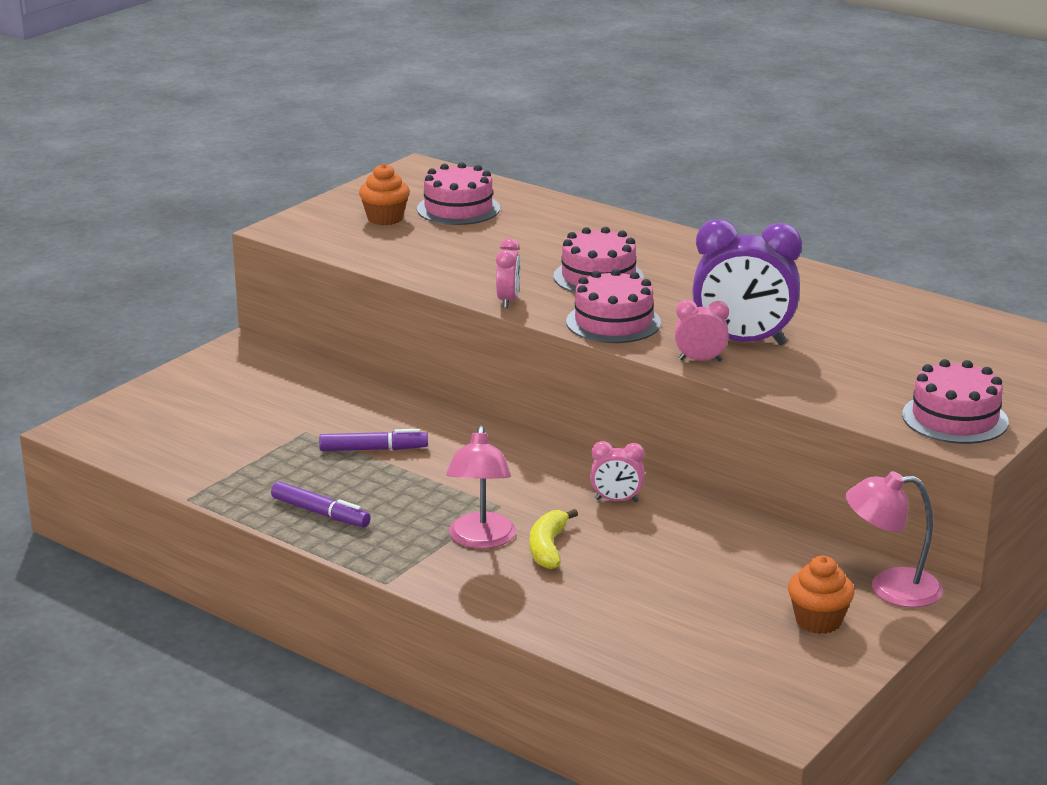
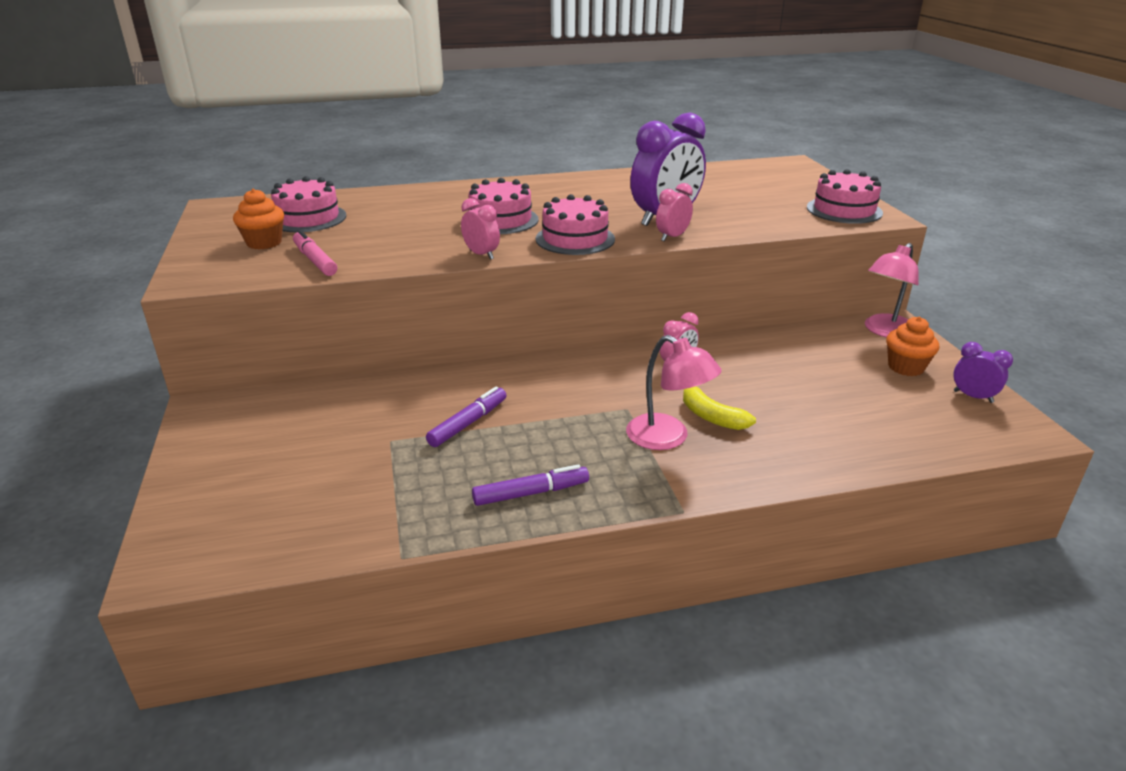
camera: 50 degrees left, 5 degrees up
none -> pink marker [293,230,337,276]
none -> purple clock [953,342,1013,403]

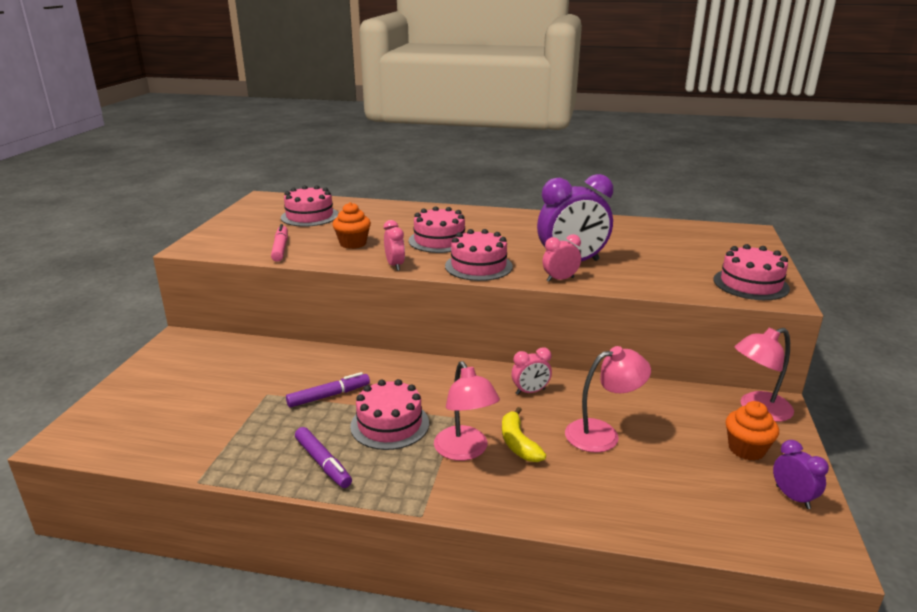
camera: 25 degrees right, 5 degrees down
orange cupcake [233,189,284,249] -> orange cupcake moved to [333,202,371,249]
purple marker [472,464,589,506] -> purple marker turned 45 degrees clockwise [295,427,352,488]
none -> pink cake [350,379,429,450]
none -> pink lamp [565,346,651,453]

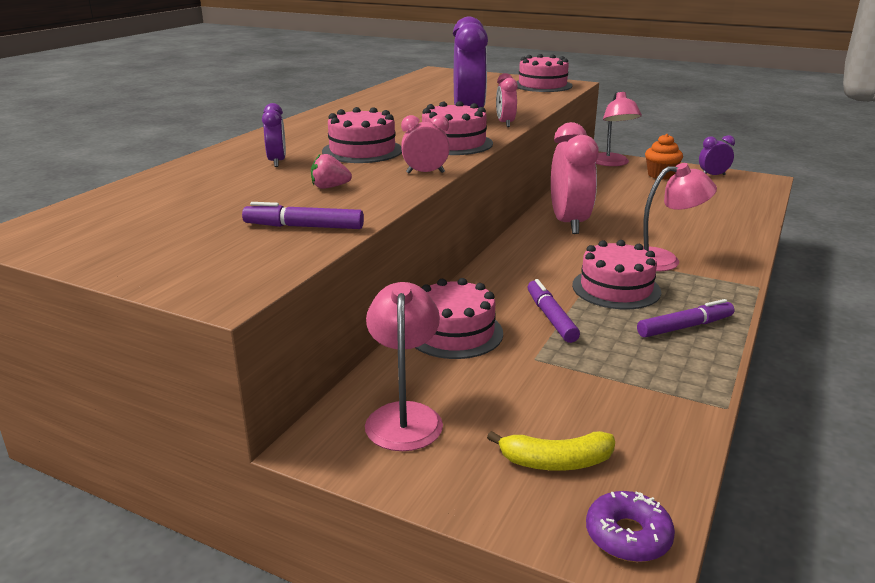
camera: 75 degrees left, 0 degrees up
pink marker [271,224,288,262] -> purple marker [242,202,364,229]
pink cake [281,185,338,227] -> pink cake moved to [415,278,503,359]
orange cupcake [333,202,371,249] -> pink strawberry [311,154,352,189]
yellow banana [502,407,546,462] -> yellow banana moved to [487,431,615,471]
pink clock [511,348,552,395] -> pink clock [551,122,599,234], size x2.01
pink lamp [565,346,651,453] -> pink lamp moved to [365,282,443,451]
none -> purple clock [262,103,286,167]
none -> purple donut [586,491,675,562]

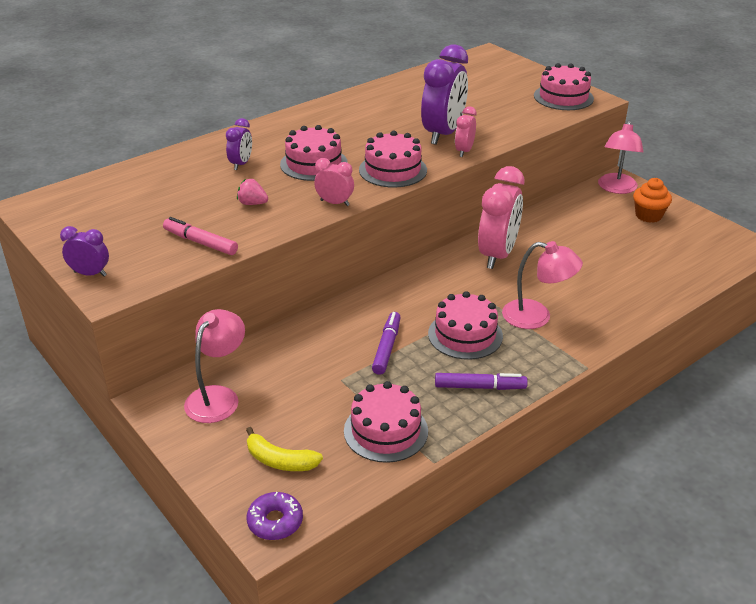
camera: 25 degrees right, 10 degrees up
purple marker [242,202,364,229] -> pink marker [163,217,238,255]
pink cake [415,278,503,359] -> pink cake moved to [344,381,428,463]
purple clock [699,135,735,175] -> purple clock moved to [60,226,109,277]

